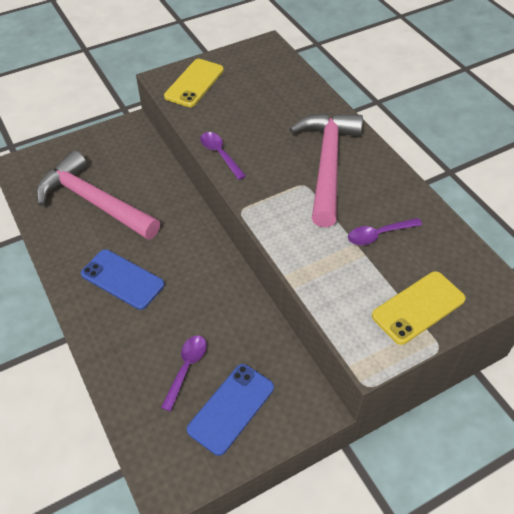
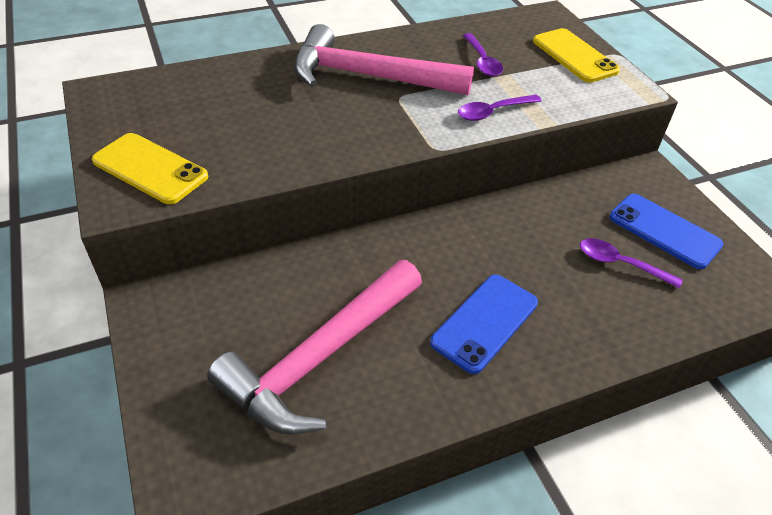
camera: 85 degrees left, 5 degrees down
purple spoon [200,132,246,180] -> purple spoon moved to [458,95,542,121]

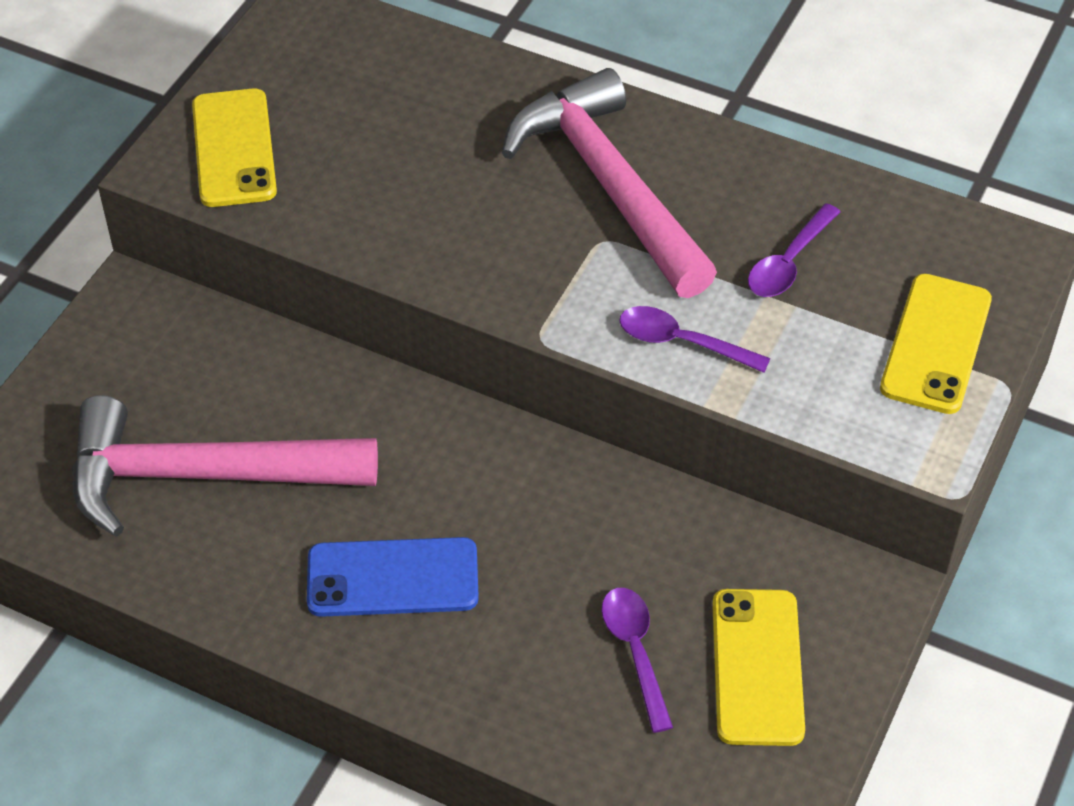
camera: 50 degrees right, 5 degrees up
blue phone [609,194,724,269] -> yellow phone [712,589,805,746]

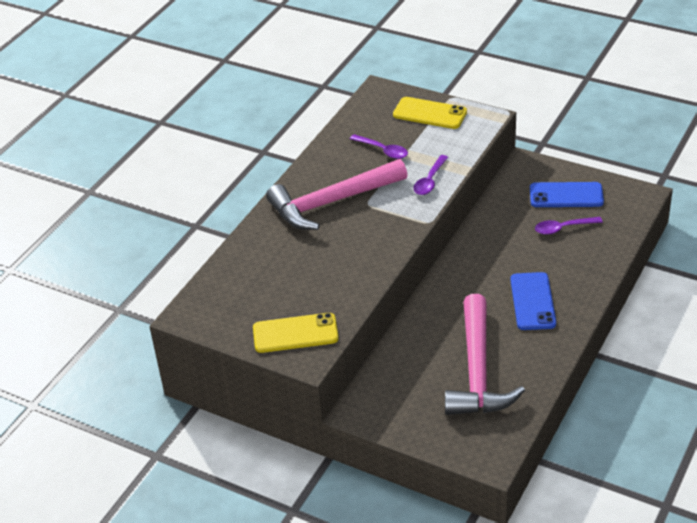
camera: 85 degrees left, 10 degrees down
yellow phone [712,589,805,746] -> blue phone [530,182,604,207]

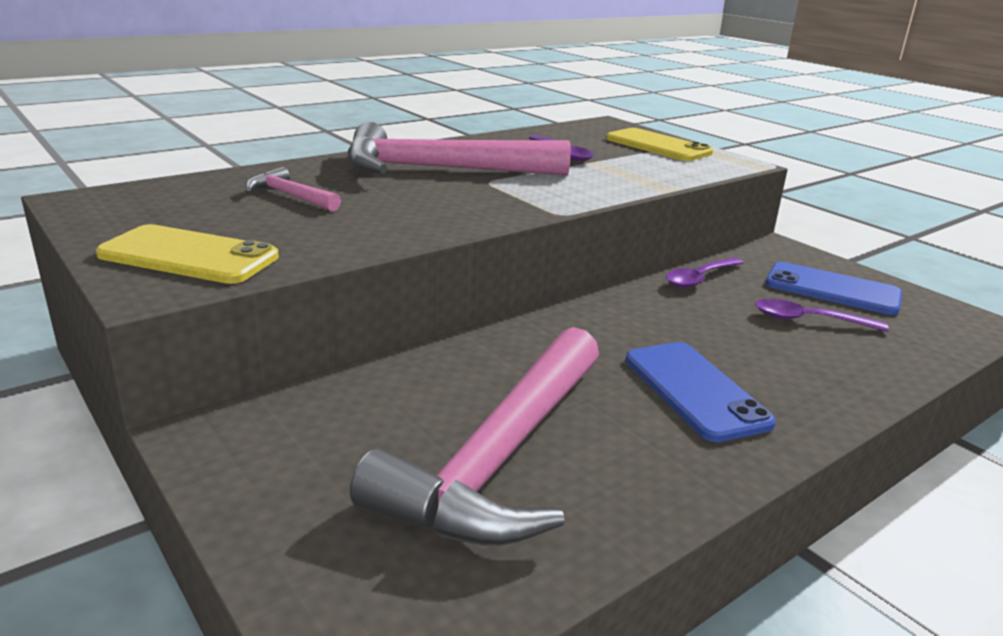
camera: 20 degrees right, 15 degrees down
purple spoon [414,155,448,195] -> purple spoon moved to [666,258,743,288]
blue phone [510,272,556,330] -> blue phone turned 45 degrees counterclockwise [625,342,776,442]
none -> pink hammer [246,167,341,211]

